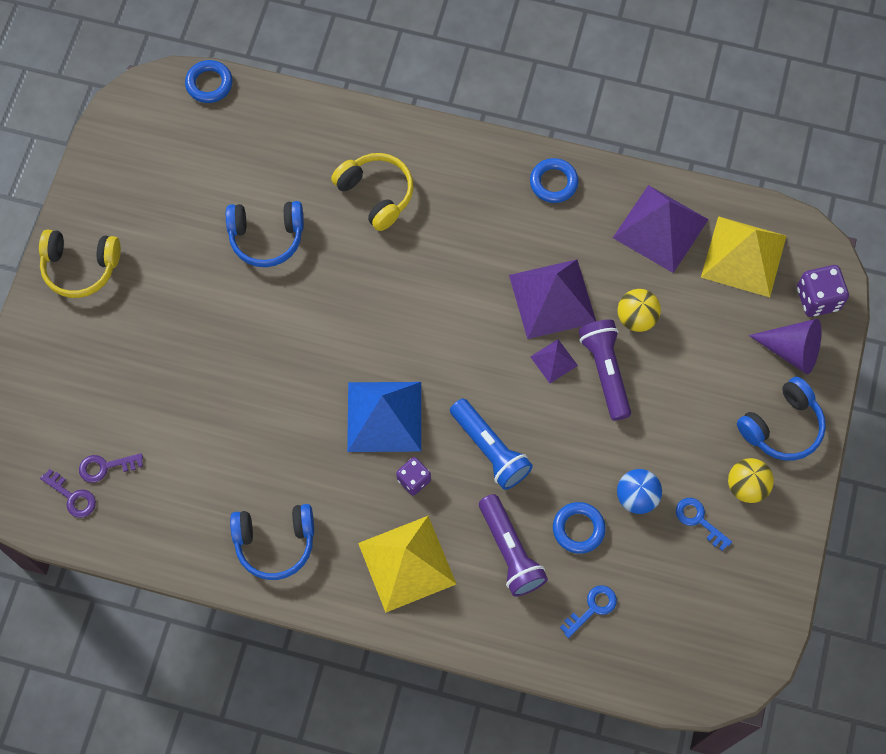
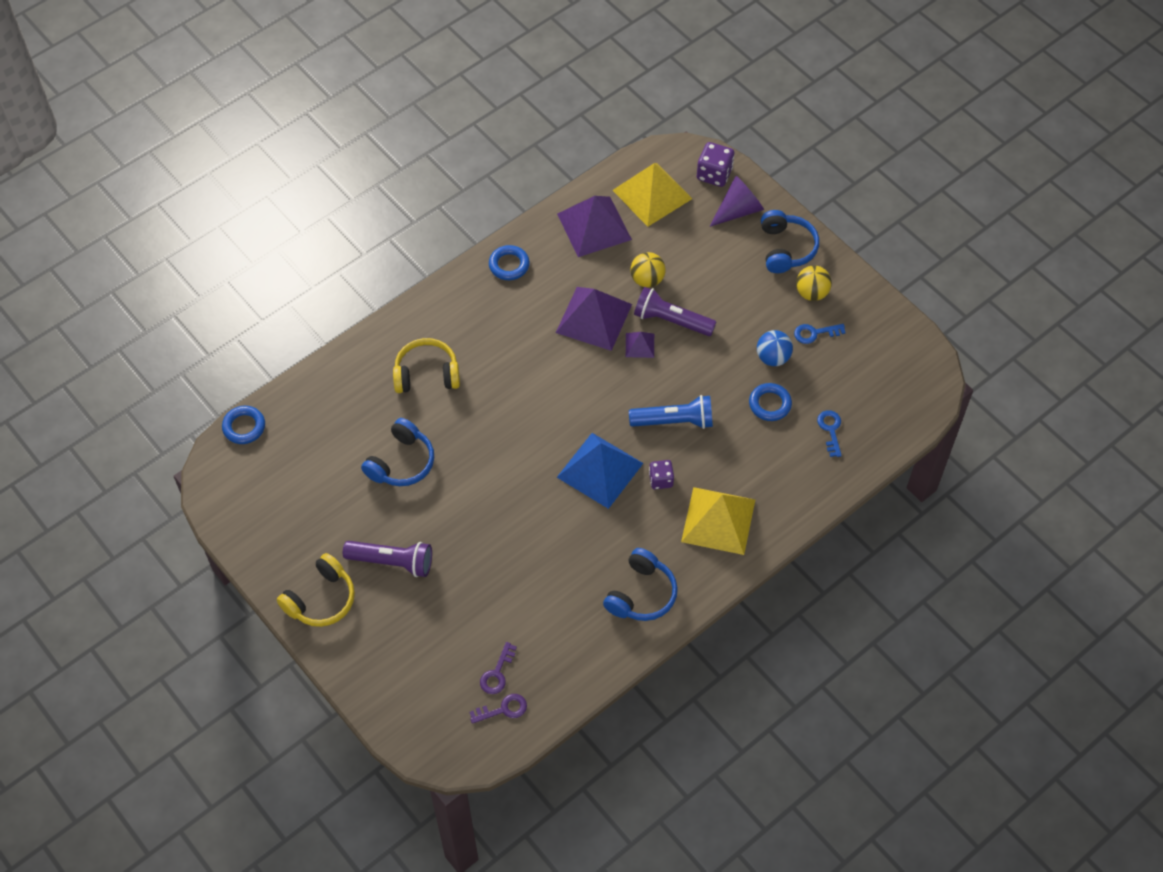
camera: 55 degrees left, 10 degrees down
purple flashlight [479,494,548,597] -> purple flashlight moved to [343,541,432,577]

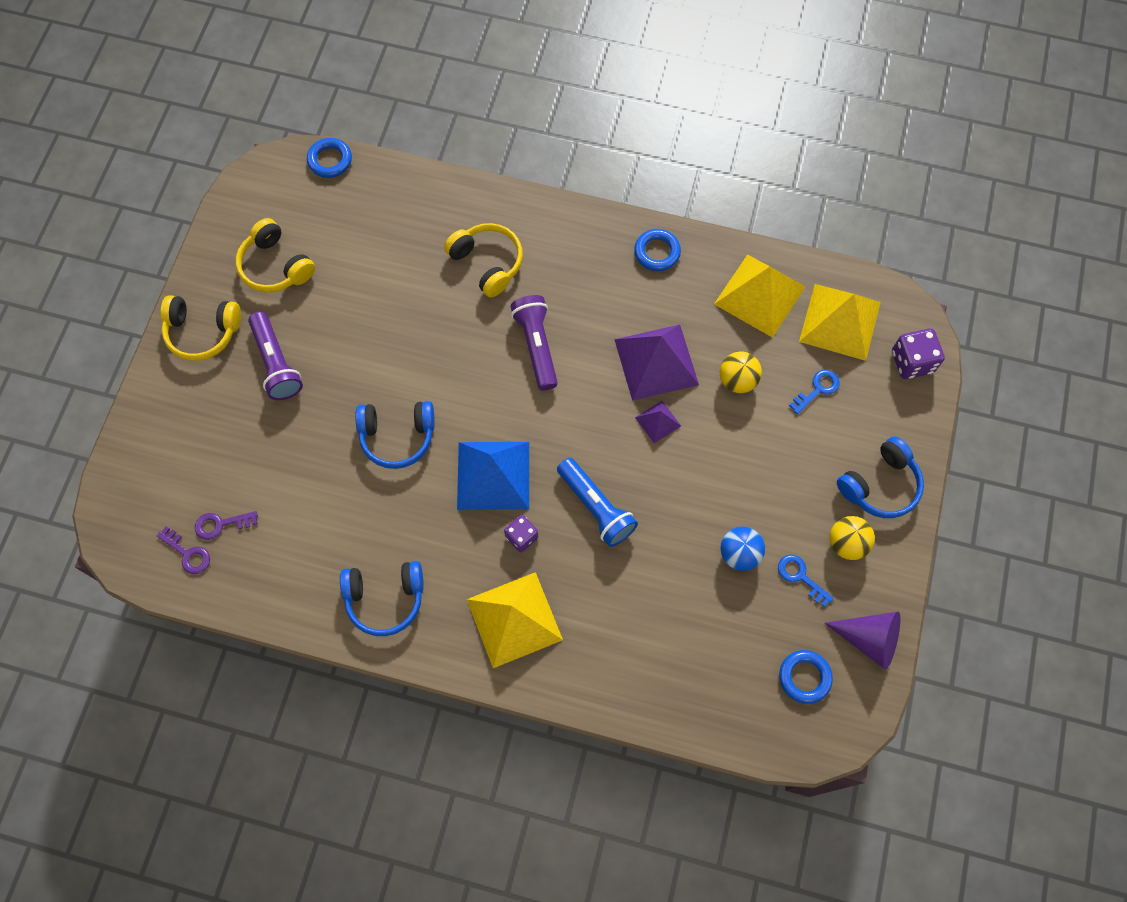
camera: 55 degrees right, 10 degrees up
blue headphones [361,418,434,486] -> blue headphones moved to [355,401,435,469]
purple pyramid [557,196,632,257] -> yellow pyramid [714,254,805,338]
purple flashlight [634,287,716,336] -> purple flashlight moved to [510,295,558,390]
purple cone [709,176,764,227] -> purple cone moved to [825,612,900,669]
blue ring [749,383,792,421] -> blue ring moved to [779,650,833,704]
blue key [817,410,842,457] -> blue key moved to [789,370,840,414]
none -> yellow headphones [235,218,315,293]

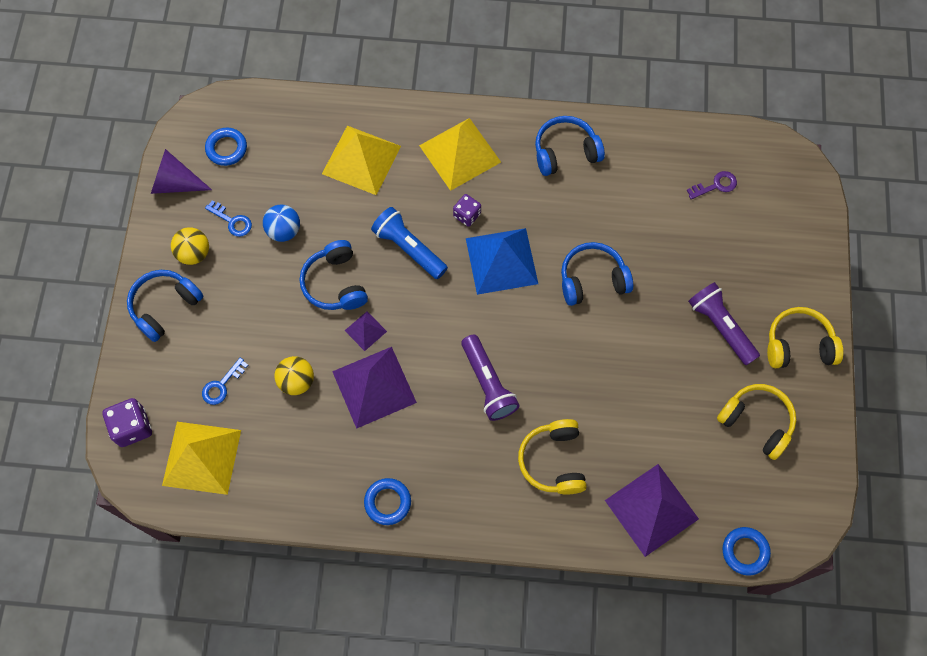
camera: 170 degrees right, 0 degrees up
purple key [157,526,210,574] -> none
yellow headphones [444,223,523,298] -> yellow headphones turned 45 degrees clockwise [518,419,587,495]
yellow pyramid [714,254,805,338] -> yellow pyramid moved to [322,126,401,195]
none -> blue headphones [300,240,368,310]
none -> purple pyramid [605,464,699,557]

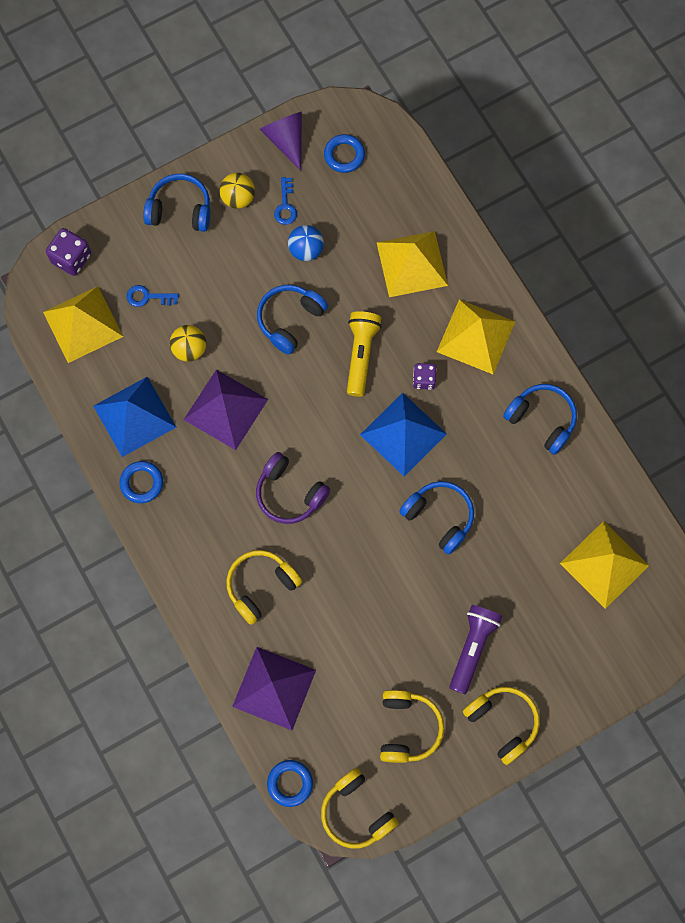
camera: 55 degrees right, 5 degrees up
purple pyramid [345,311,387,351] -> none
blue flashlight [371,207,448,279] -> yellow flashlight [347,311,382,397]
purple flashlight [461,334,520,421] -> purple headphones [256,452,330,524]
purple key [687,171,737,199] -> yellow pyramid [560,521,649,609]
none -> blue pyramid [93,377,176,457]
none -> yellow headphones [321,768,399,848]

